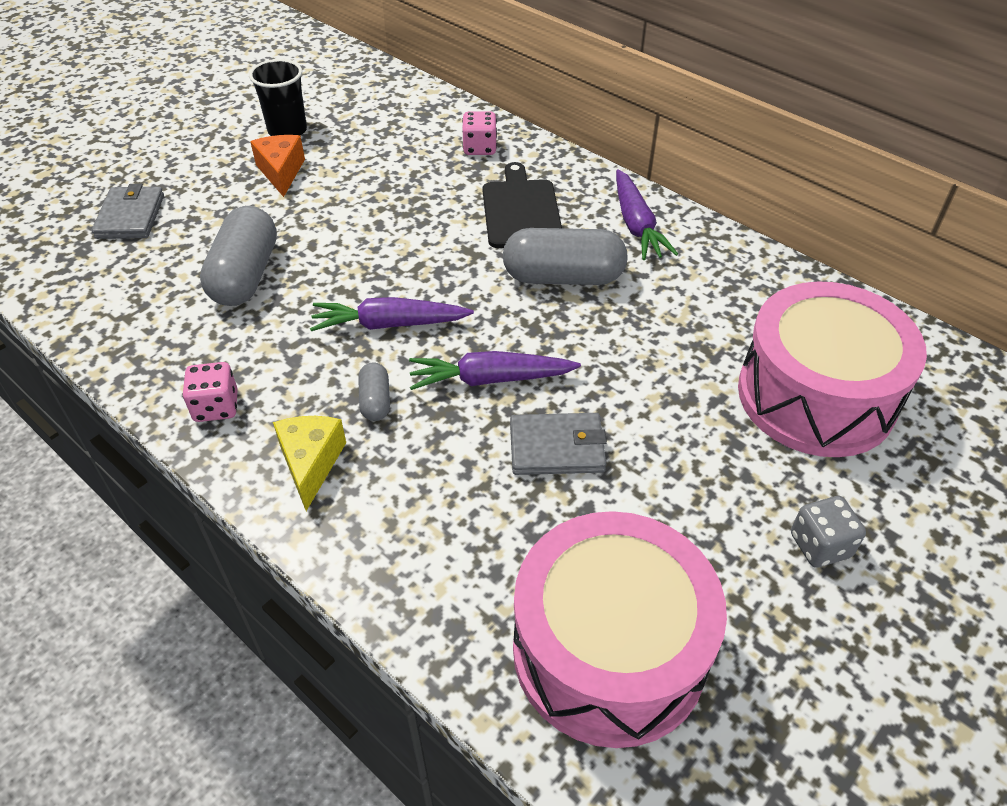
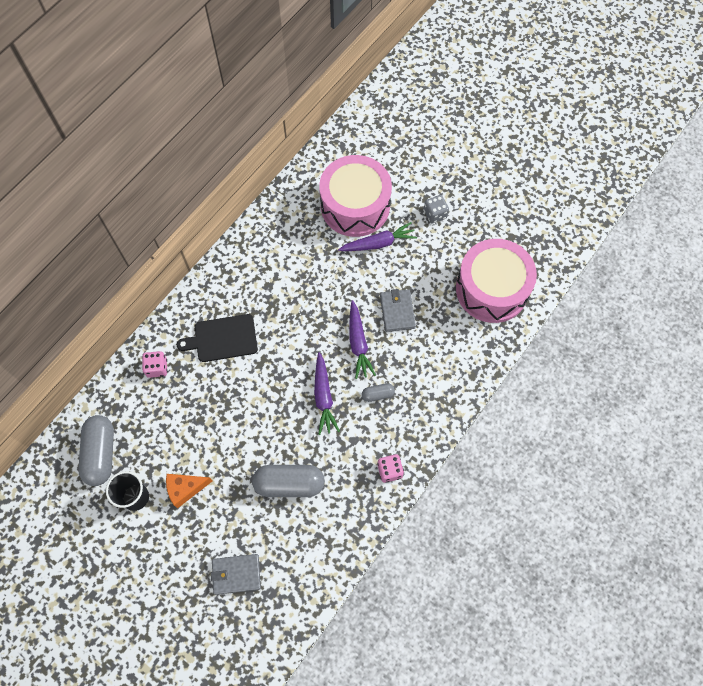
camera: 95 degrees left, 20 degrees up
yellow cheese [273,416,346,511] -> none
grey capsule [503,228,628,285] -> grey capsule moved to [78,415,114,486]
purple carrot [616,169,678,260] -> purple carrot moved to [338,222,417,251]

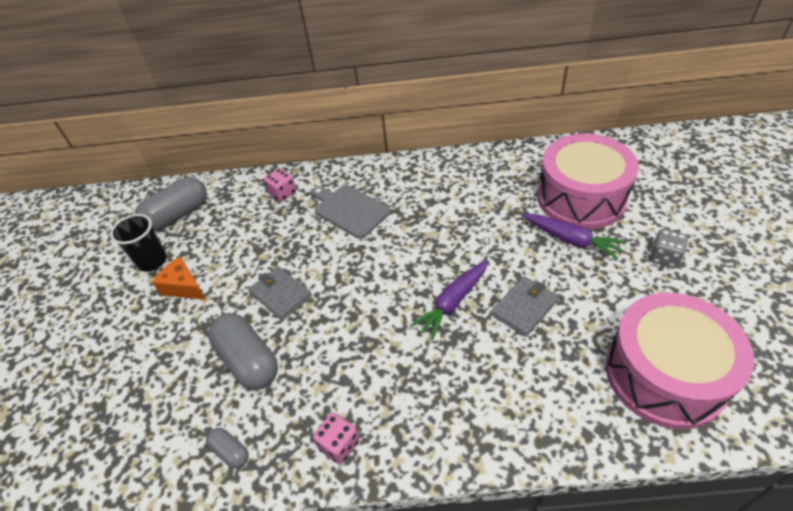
camera: 55 degrees right, 20 degrees down
black cutting board [177,314,258,362] -> grey cutting board [311,185,391,239]
grey wallet [211,554,261,595] -> grey wallet moved to [248,266,312,321]
purple carrot [314,352,340,435] -> none
grey capsule [362,383,395,402] -> grey capsule moved to [206,428,249,469]

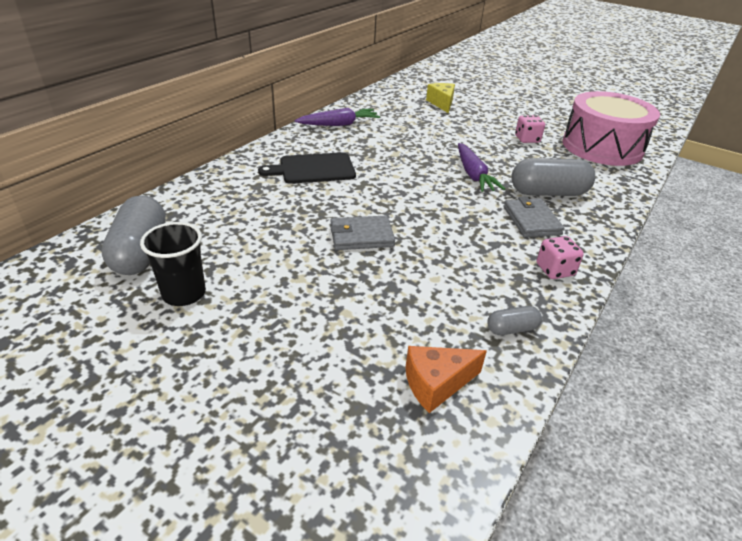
camera: 60 degrees left, 10 degrees down
orange cheese [152,256,206,300] -> orange cheese moved to [405,346,487,413]
grey capsule [208,313,278,390] -> grey capsule moved to [511,158,595,196]
pink dice [264,168,296,202] -> pink dice moved to [515,115,545,143]
grey cutting board [311,185,391,239] -> black cutting board [258,152,356,184]
grey wallet [491,276,558,337] -> grey wallet moved to [504,197,564,237]
purple carrot [522,214,626,260] -> purple carrot moved to [294,108,380,126]
pink drum [537,134,639,229] -> yellow cheese [426,83,455,113]
grey dice [650,229,688,268] -> none

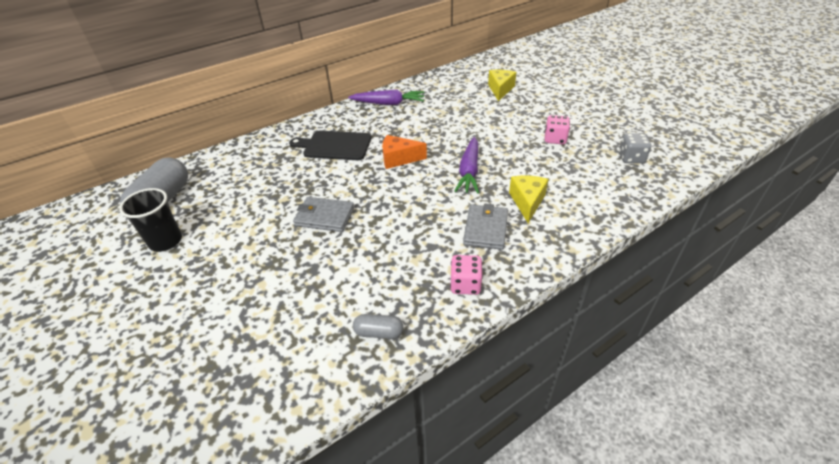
camera: 25 degrees right, 5 degrees up
orange cheese [405,346,487,413] -> orange cheese moved to [382,135,427,169]
grey capsule [511,158,595,196] -> yellow cheese [509,175,549,223]
pink drum [563,91,660,166] -> grey dice [619,134,651,163]

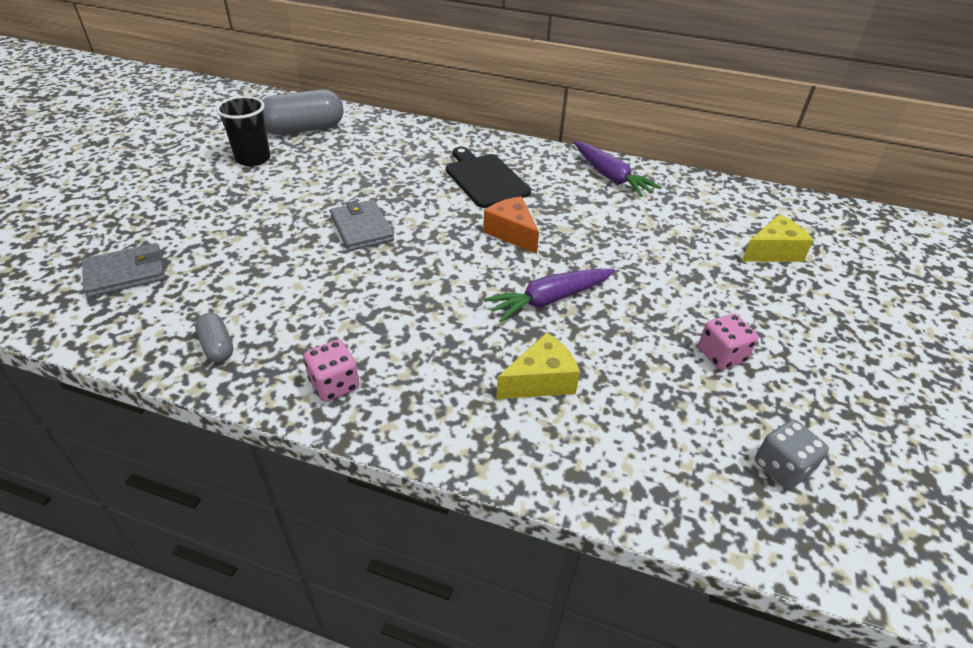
camera: 50 degrees right, 0 degrees up
grey wallet [463,204,508,250] -> grey wallet moved to [82,243,165,297]

